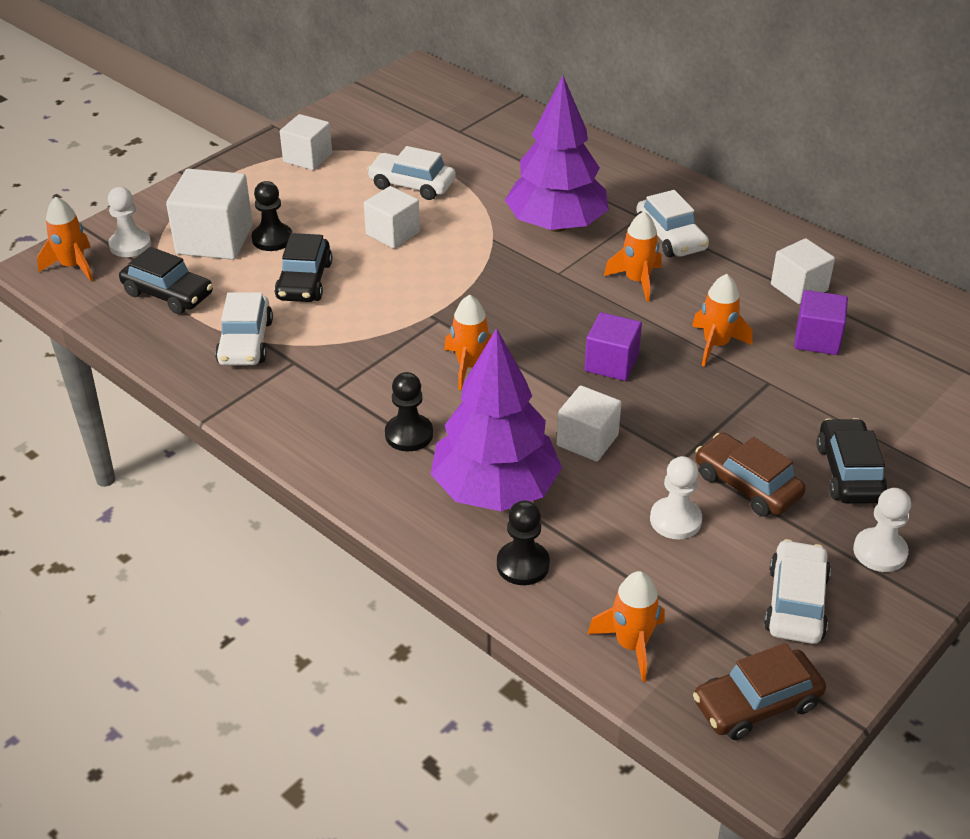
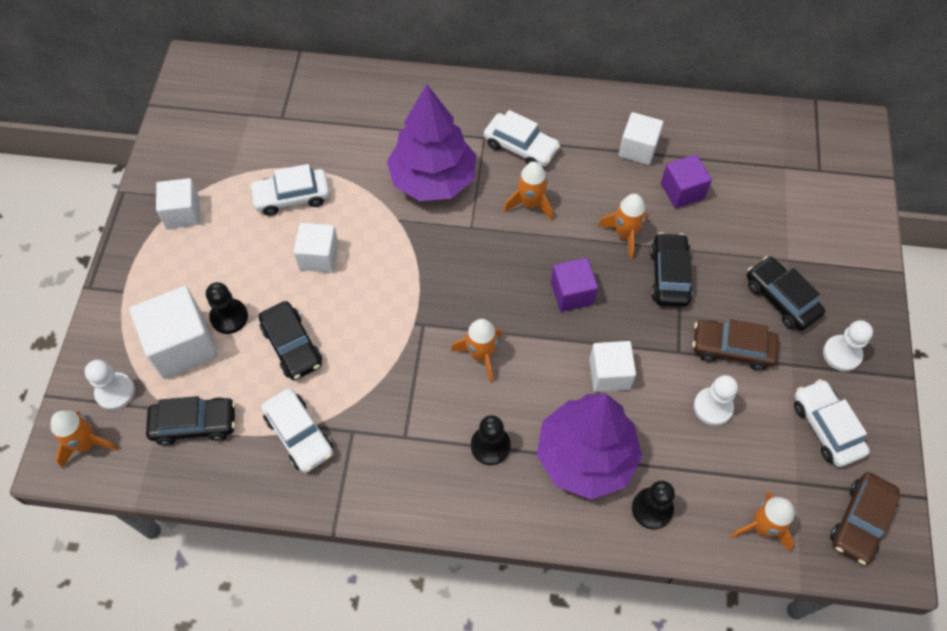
camera: 35 degrees left, 20 degrees up
none -> black car [650,232,693,307]

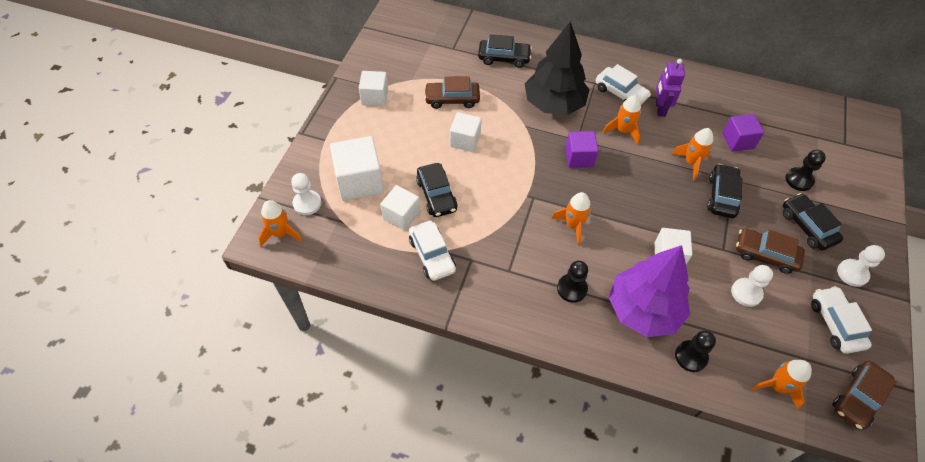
camera: 10 degrees right, 5 degrees down
black car [146,396,236,446] -> black car moved to [478,34,532,68]
black pawn [206,282,248,334] -> black pawn moved to [786,150,826,191]
white car [249,164,330,216] -> brown car [424,76,480,109]
purple tree [387,84,476,201] -> black tree [525,21,590,115]
purple cube [551,258,598,312] -> purple cube moved to [565,131,599,168]
white cube [618,112,663,165] -> white cube moved to [380,185,420,231]
none -> purple robot [656,59,685,117]

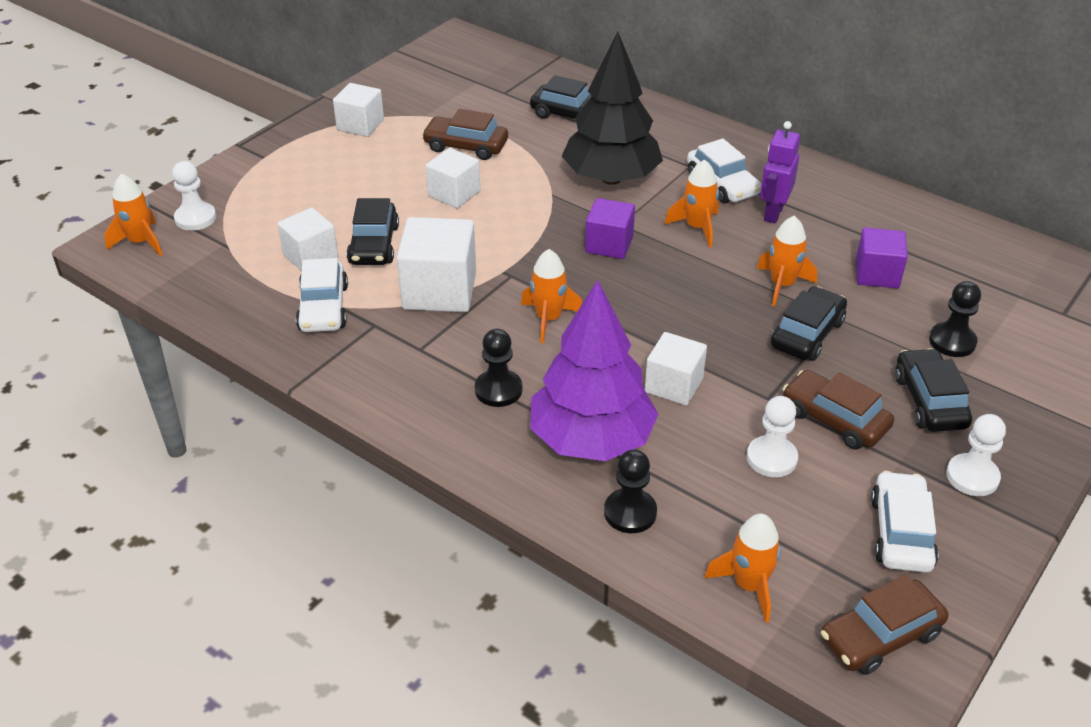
camera: 20 degrees right, 15 degrees down
white cube [330,136,384,201] -> white cube moved to [397,217,476,312]

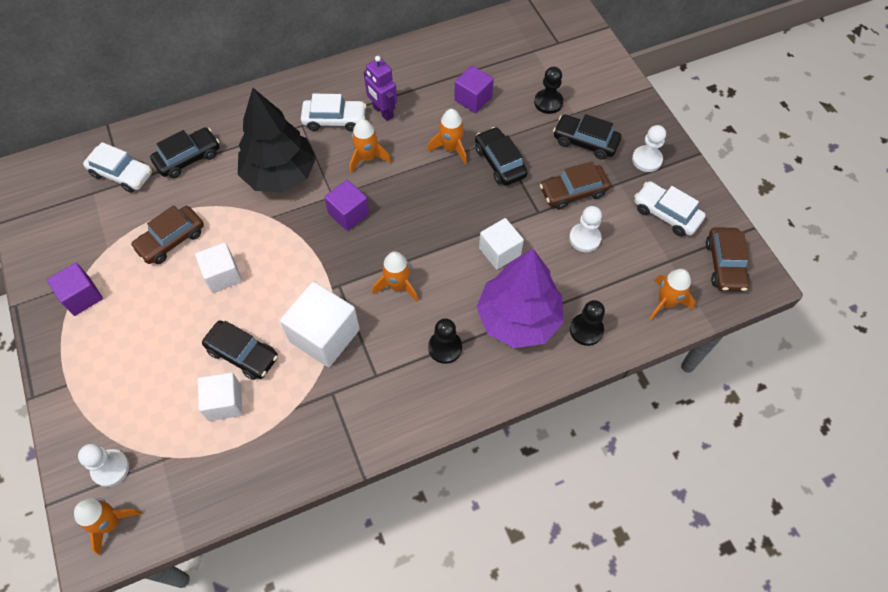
camera: 60 degrees left, 20 degrees up
white car [296,258,348,332] -> white car moved to [83,142,152,193]
white cube [333,83,384,137] -> purple cube [47,263,103,316]

